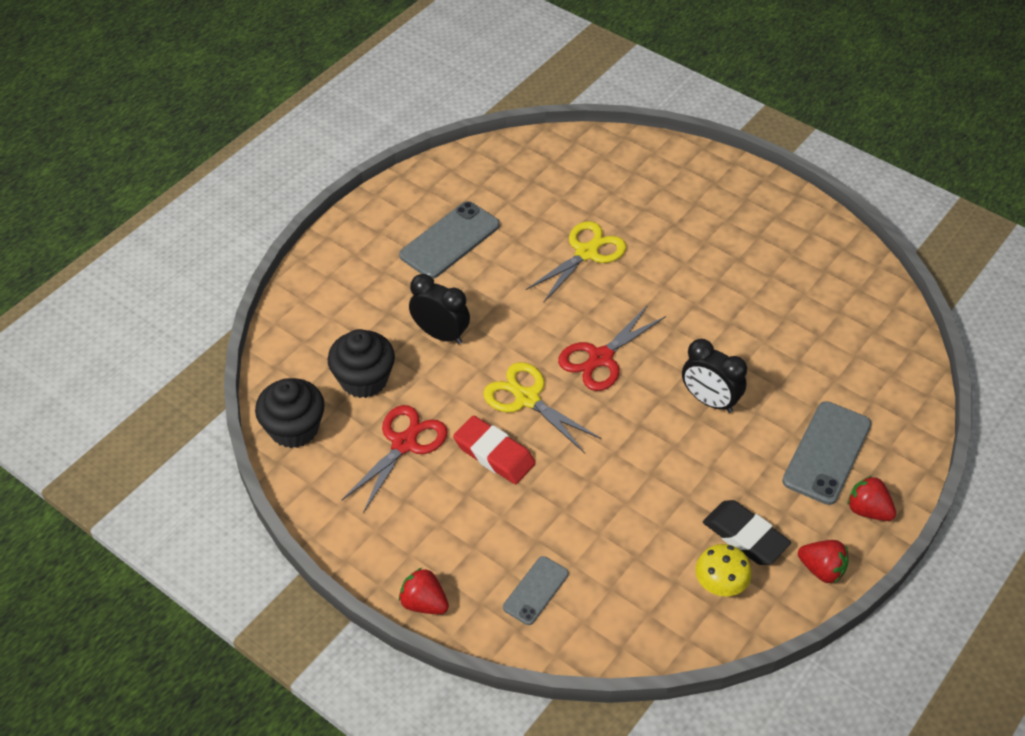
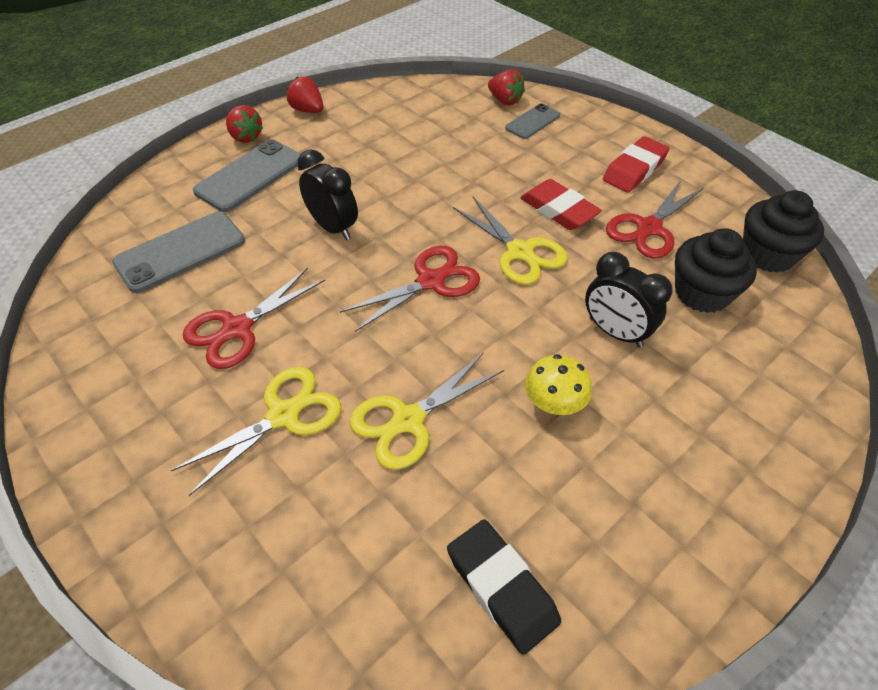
camera: 170 degrees left, 0 degrees up
grey phone [399,201,500,279] -> grey phone moved to [112,212,245,293]
red strawberry [399,568,449,614] -> red strawberry moved to [488,69,525,105]
yellow mushroom [695,544,752,596] -> yellow mushroom moved to [525,354,592,415]
black eraser [703,500,791,565] -> black eraser moved to [447,519,561,655]
none -> yellow scissors [171,367,341,496]
none -> red scissors [183,267,325,369]
none -> red eraser [603,136,670,193]

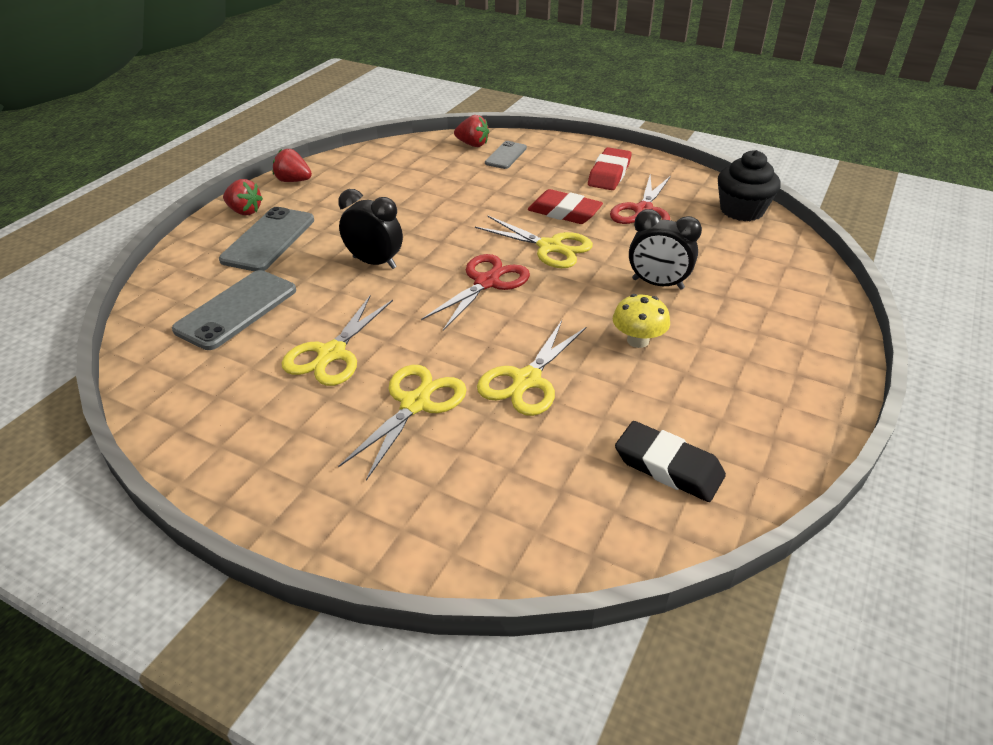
camera: 20 degrees left, 10 degrees down
red scissors [183,267,325,369] -> yellow scissors [281,295,393,386]
black cupcake [675,228,757,313] -> none

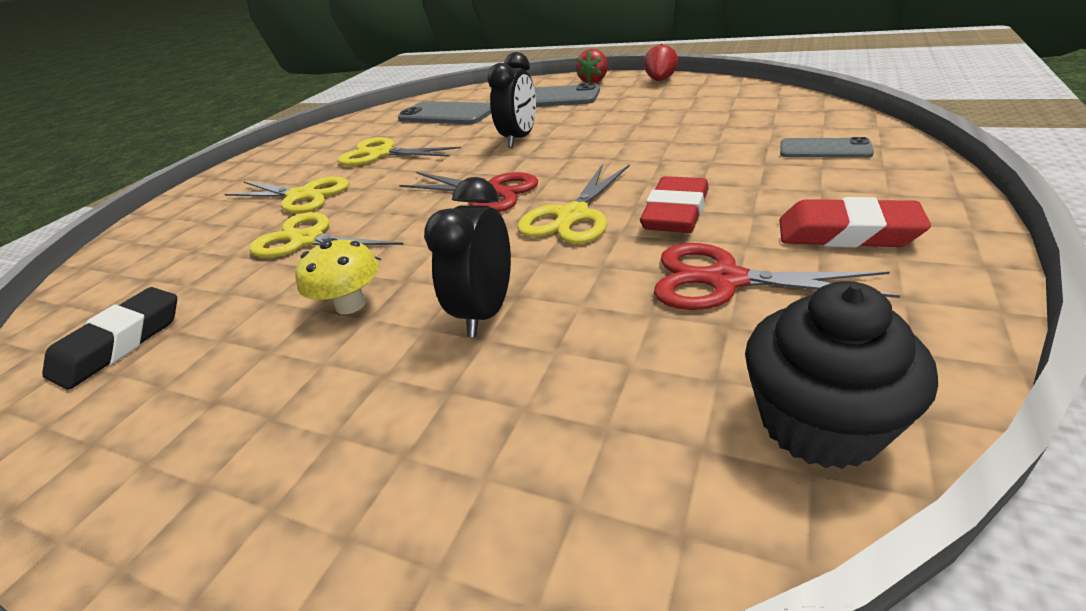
camera: 90 degrees right, 5 degrees down
red strawberry [454,115,489,147] -> none

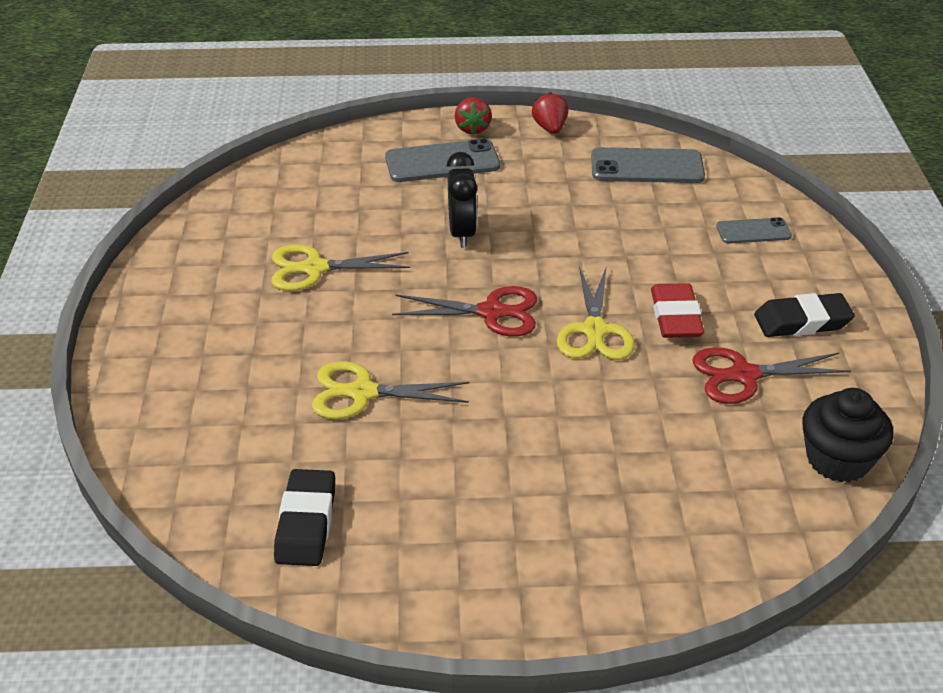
camera: 30 degrees left, 5 degrees up
yellow scissors [224,177,349,214] -> none
yellow mushroom [295,238,379,314] -> none
grey phone [398,101,491,125] -> grey phone moved to [591,147,705,183]
black clock [424,177,511,337] -> none
red eraser [779,197,931,248] -> black eraser [754,293,855,337]

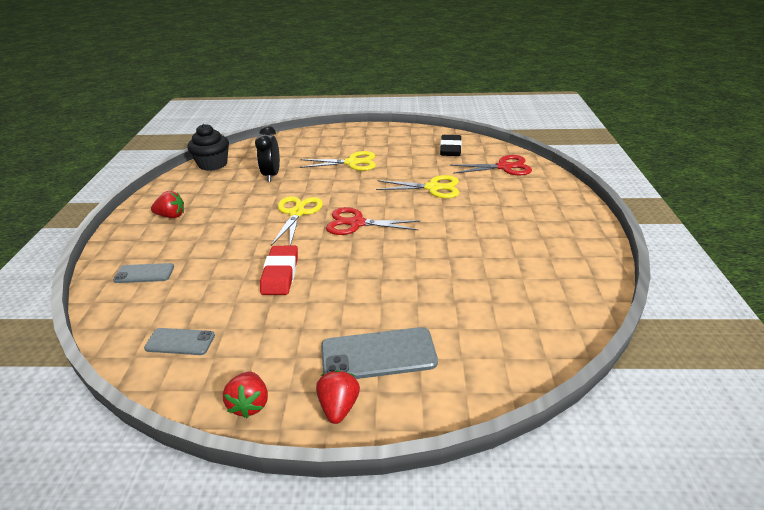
camera: 175 degrees left, 5 degrees down
yellow scissors [272,244,410,291] -> yellow scissors moved to [300,151,376,171]
black clock [447,152,477,248] -> black clock moved to [255,125,280,182]
grey phone [591,147,705,183] -> grey phone [144,328,215,355], size x0.59
red eraser [651,283,704,338] -> red eraser moved to [260,246,298,295]
red scissors [692,347,851,404] -> red scissors moved to [450,155,532,175]
black eraser [754,293,855,337] -> red strawberry [151,191,184,218]

